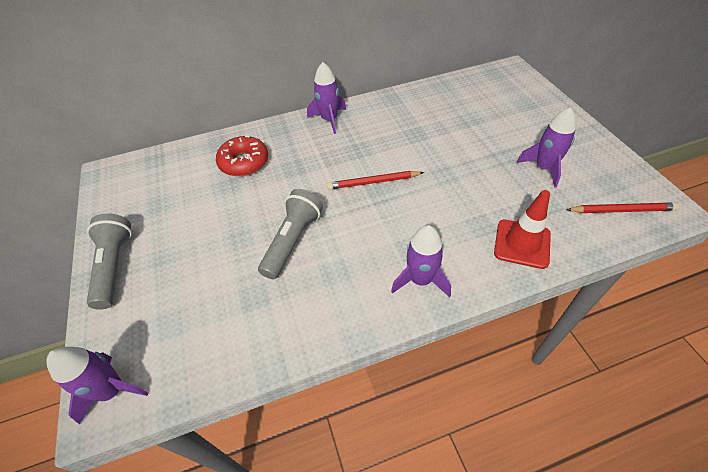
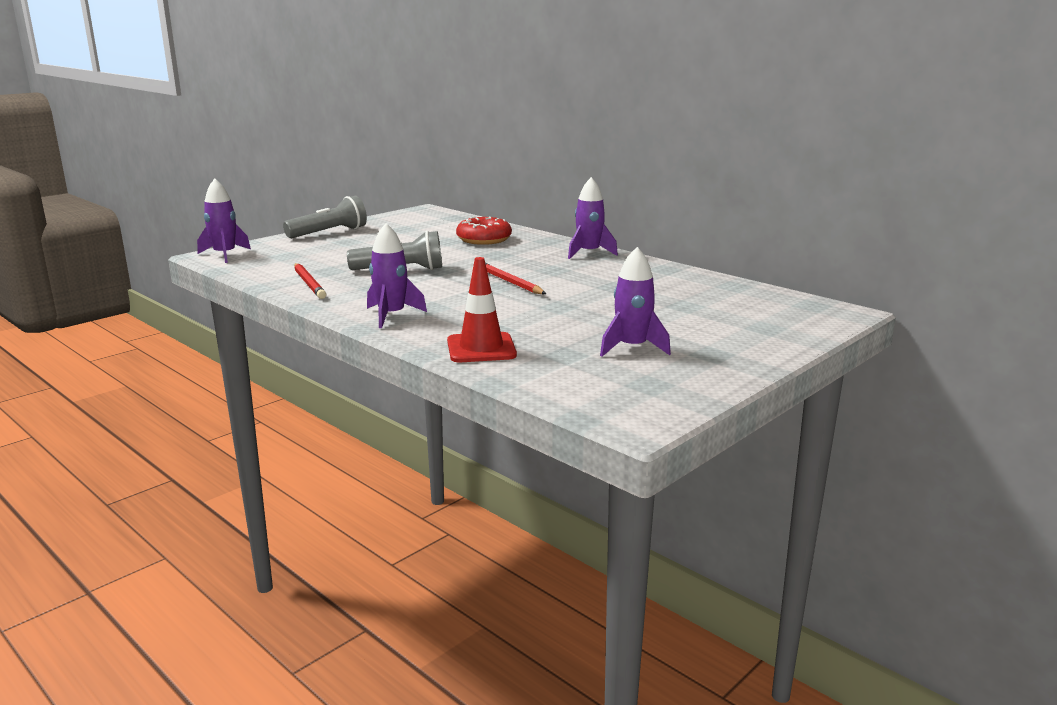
camera: 60 degrees right, 30 degrees down
red pencil [566,203,679,213] -> red pencil moved to [294,263,326,299]

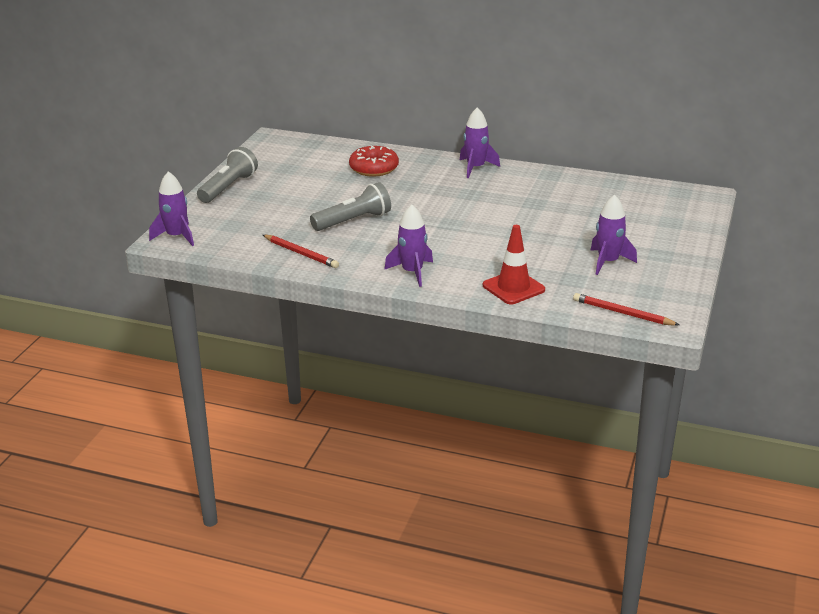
camera: 25 degrees left, 10 degrees up
red pencil [485,263,546,294] -> red pencil moved to [573,293,680,326]

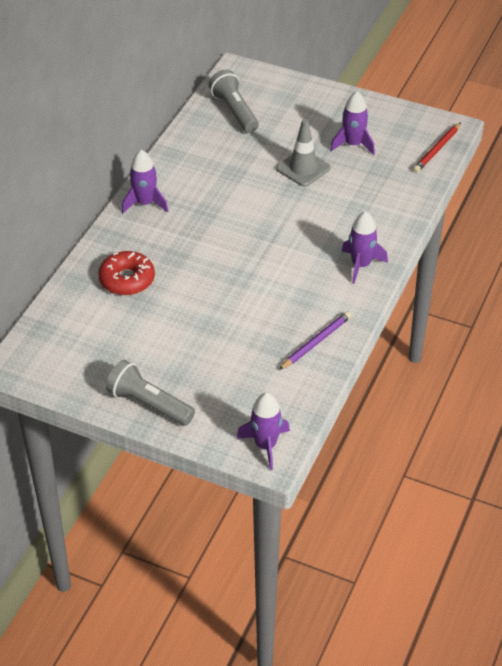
camera: 85 degrees left, 15 degrees up
red pencil [263,235,339,268] -> purple pencil [279,311,352,370]
grey flashlight [310,182,391,231] -> grey flashlight moved to [209,70,259,133]
red traffic cone [483,225,545,304] -> none
none -> grey traffic cone [276,119,331,187]

